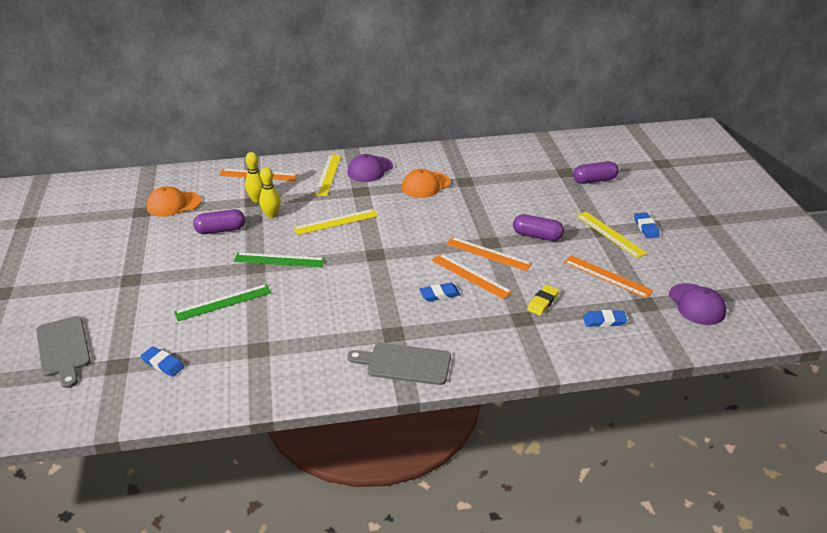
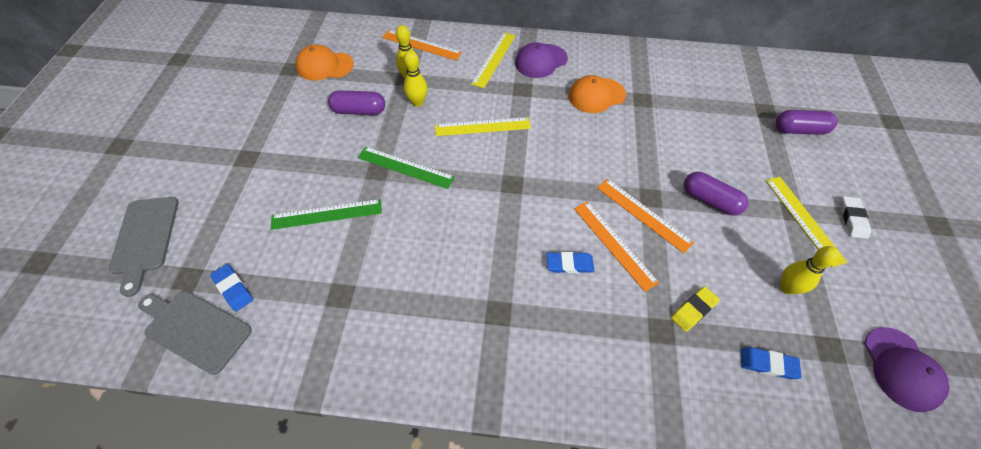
camera: 15 degrees right, 20 degrees up
grey cutting board [347,343,451,385] -> grey cutting board moved to [138,291,252,375]
orange ruler [564,255,653,299] -> yellow bowling pin [780,246,840,295]
blue eraser [634,213,660,238] -> white eraser [840,196,871,239]

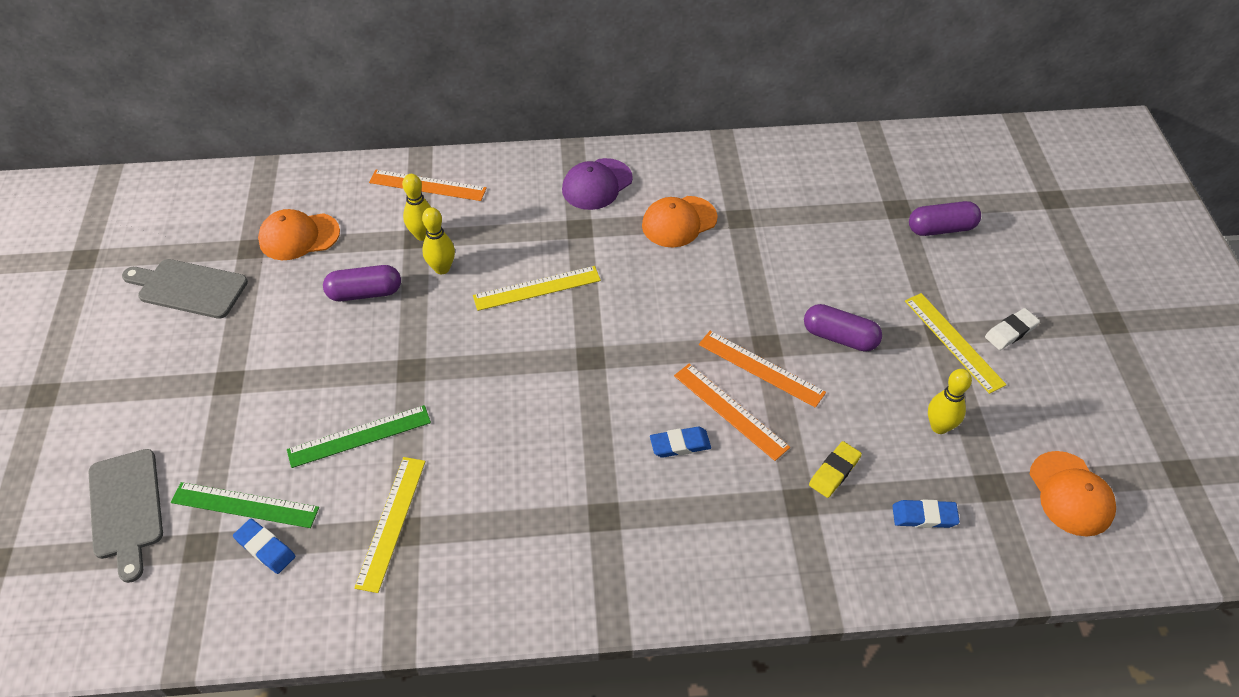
camera: 10 degrees left, 5 degrees down
grey cutting board [138,291,252,375] -> grey cutting board moved to [122,259,248,319]
green ruler [358,146,455,189] -> green ruler moved to [171,482,319,528]
yellow ruler [471,32,516,88] -> yellow ruler moved to [354,457,426,593]
white eraser [840,196,871,239] -> white eraser turned 60 degrees clockwise [985,308,1040,350]
purple cap [865,327,949,412] -> orange cap [1030,451,1116,537]

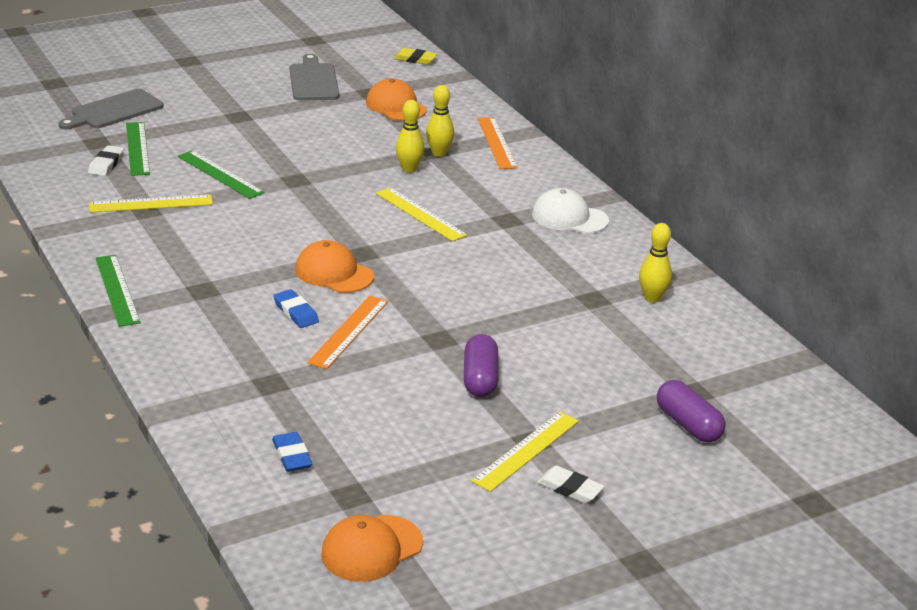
camera: 65 degrees right, 20 degrees down
blue eraser [233,519,295,574] -> white eraser [88,145,124,176]
purple capsule [323,265,401,301] -> none
purple cap [562,158,633,210] -> white cap [532,188,609,234]
orange cap [642,196,718,247] -> orange cap moved to [295,240,374,293]
orange ruler [699,331,826,408] -> none
yellow eraser [809,441,862,498] -> yellow eraser moved to [394,48,437,65]
yellow bowling pin [928,369,972,434] -> yellow bowling pin moved to [639,223,672,303]
none -> green ruler [95,255,141,327]

